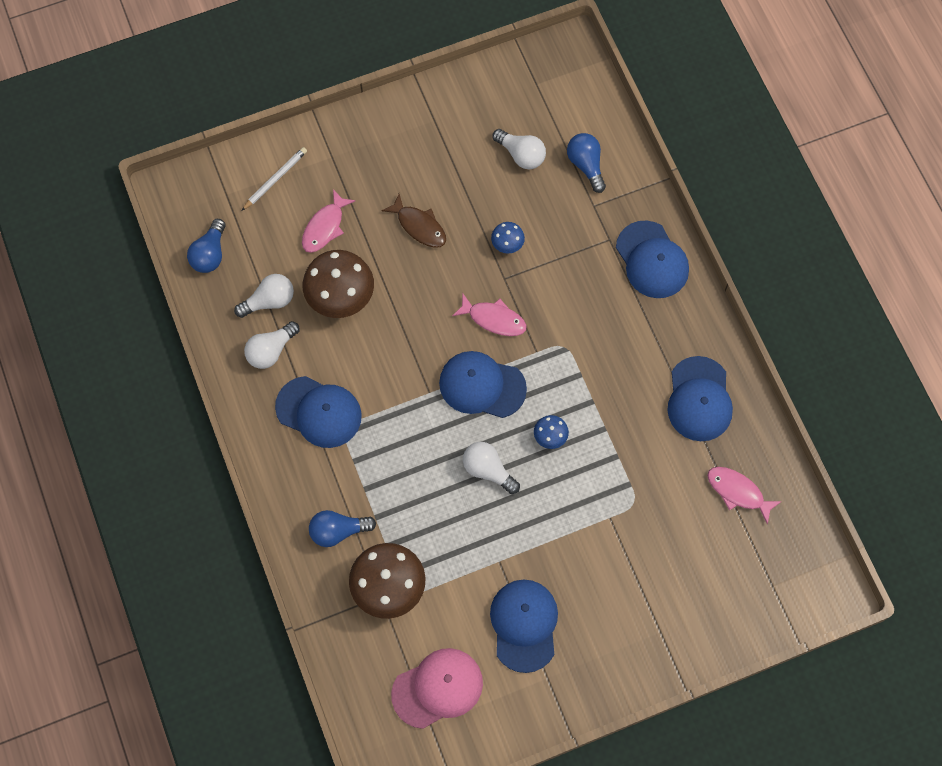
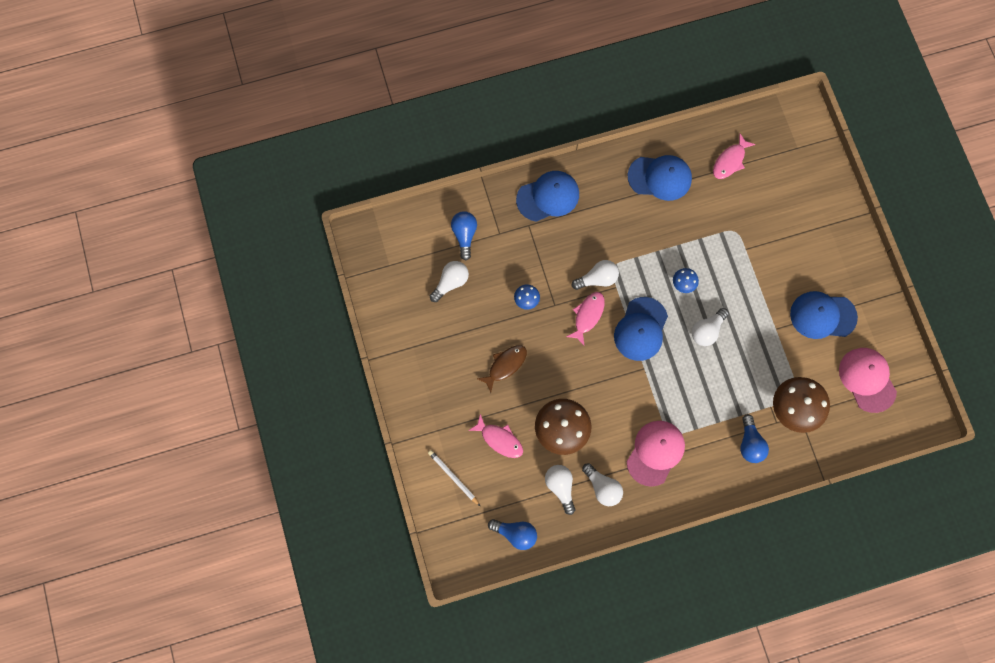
camera: 85 degrees left, 5 degrees up
blue cap [275,376,362,448] -> pink cap [626,421,685,487]
blue light bulb [567,133,606,193] -> blue light bulb turned 105 degrees clockwise [451,211,477,260]
none -> white light bulb [572,260,619,290]

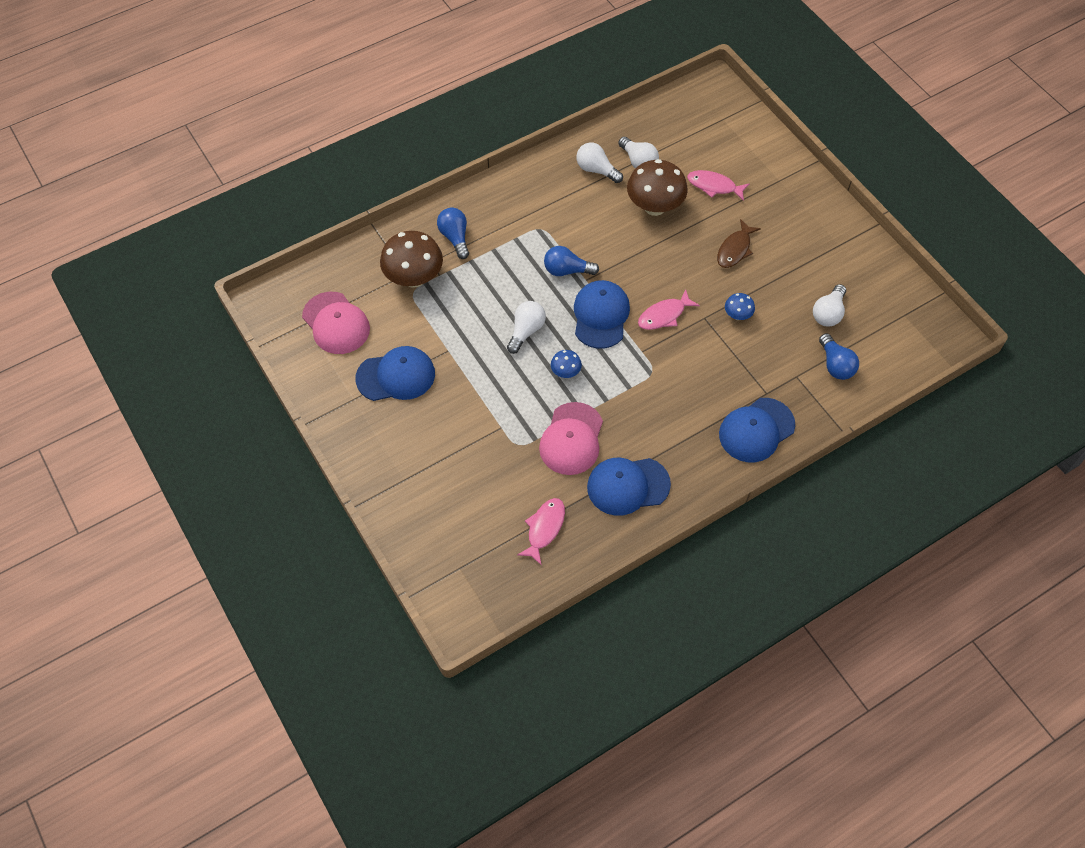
camera: 165 degrees right, 15 degrees down
white pencil [428,450,480,506] -> none
blue light bulb [488,519,537,550] -> blue light bulb moved to [544,246,599,276]
pink fish [566,292,605,346] -> pink fish turned 45 degrees clockwise [638,289,700,330]
white light bulb [572,260,619,290] -> none
pink cap [626,421,685,487] -> pink cap moved to [539,402,603,475]

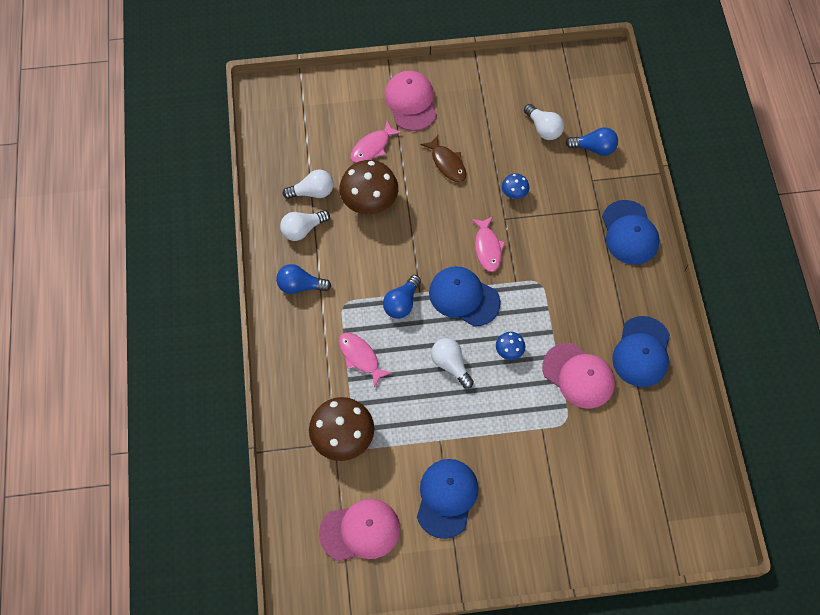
camera: 65 degrees left, 5 degrees up
blue light bulb [437,207,469,259] -> blue light bulb moved to [276,264,331,294]
pink fish [517,498,565,566] -> pink fish moved to [339,333,392,387]
none -> pink cap [385,71,437,131]

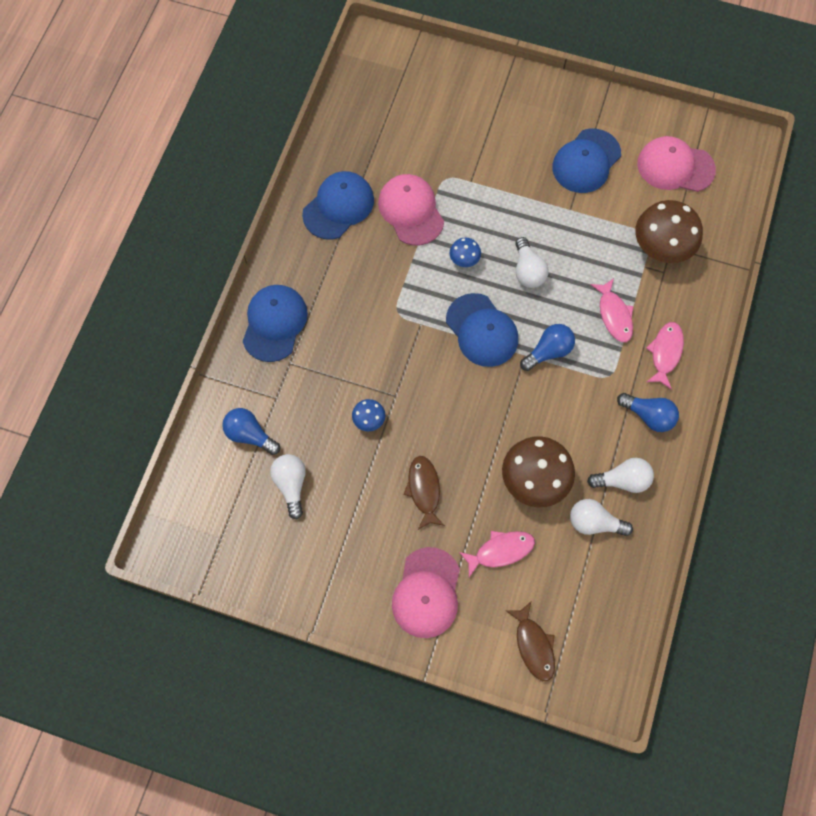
camera: 155 degrees left, 5 degrees up
pink fish [471,216,505,272] -> pink fish moved to [646,322,684,390]
none -> brown fish [505,602,555,681]

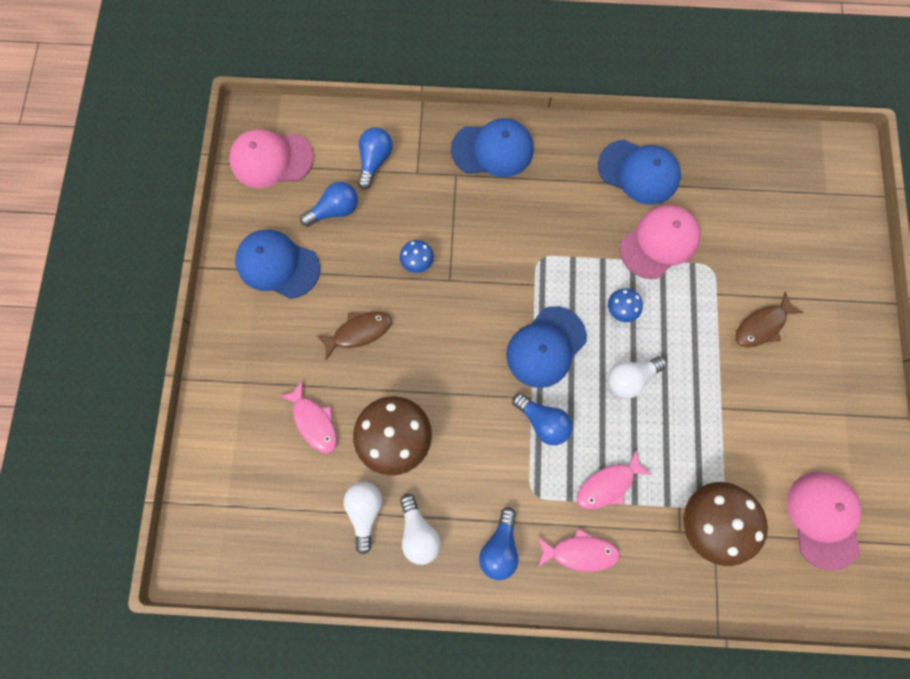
camera: 75 degrees right, 5 degrees up
white light bulb [270,454,306,519] -> blue light bulb [300,182,358,227]
pink cap [392,547,460,638] -> pink cap moved to [229,129,314,188]
brown fish [505,602,555,681] -> brown fish moved to [736,291,804,348]
blue cap [552,129,621,193] -> blue cap moved to [235,230,320,299]

